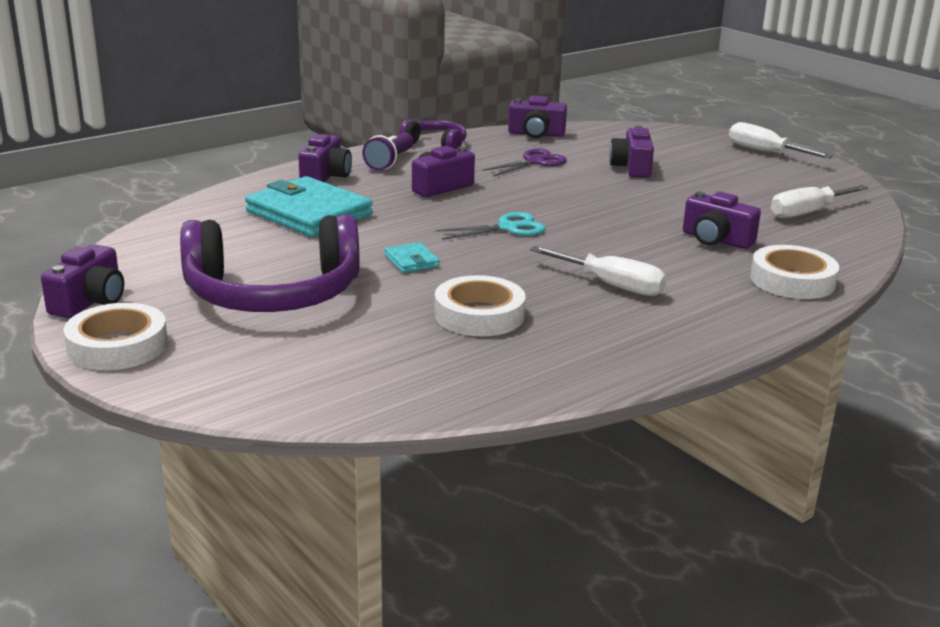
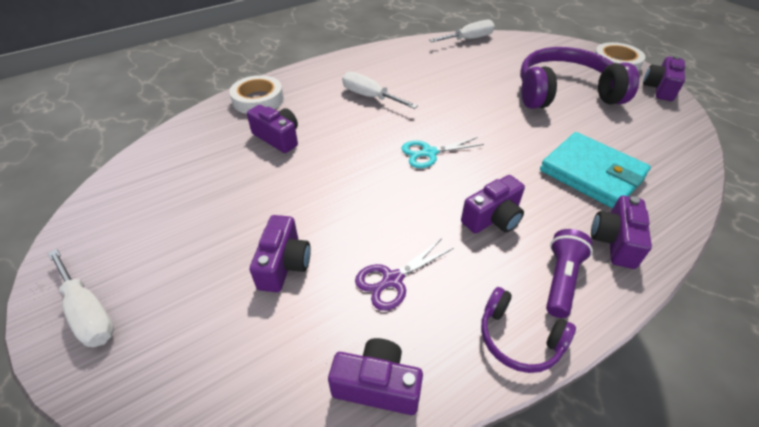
camera: 175 degrees left, 20 degrees up
turquoise wallet [384,242,440,273] -> none
white tape [434,275,526,336] -> none
white screwdriver [771,185,868,218] -> white screwdriver moved to [429,20,495,42]

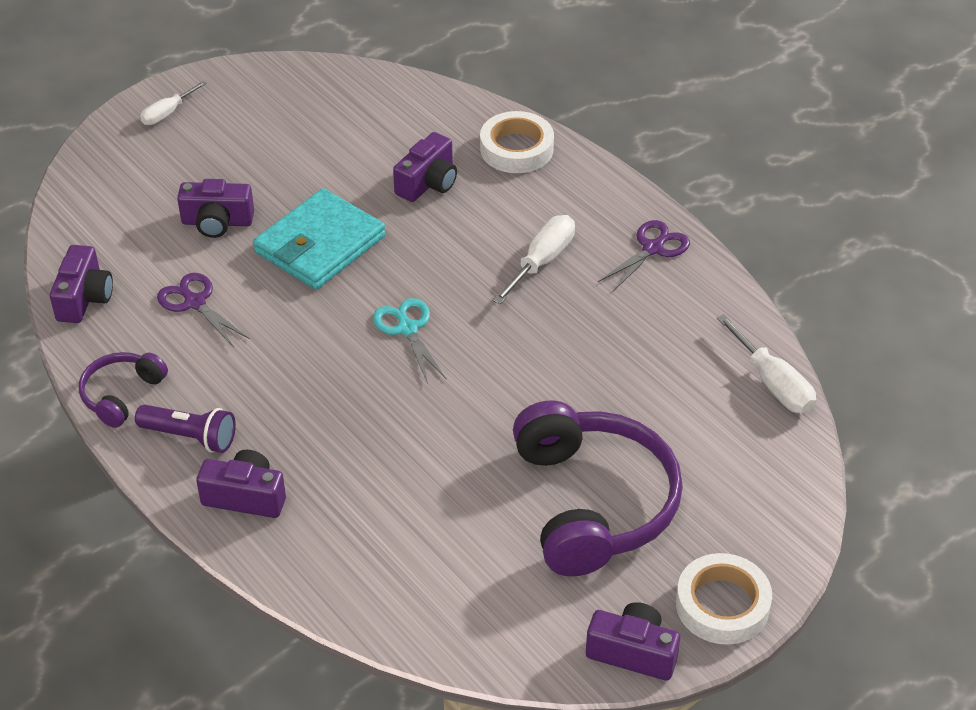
camera: 85 degrees right, 0 degrees up
white screwdriver [48,249,114,347] -> white screwdriver [140,81,207,125], size x0.65
purple camera [461,175,525,234] -> none
turquoise wallet [540,132,651,209] -> turquoise wallet moved to [253,188,386,289]
none -> purple scissors [598,220,690,291]

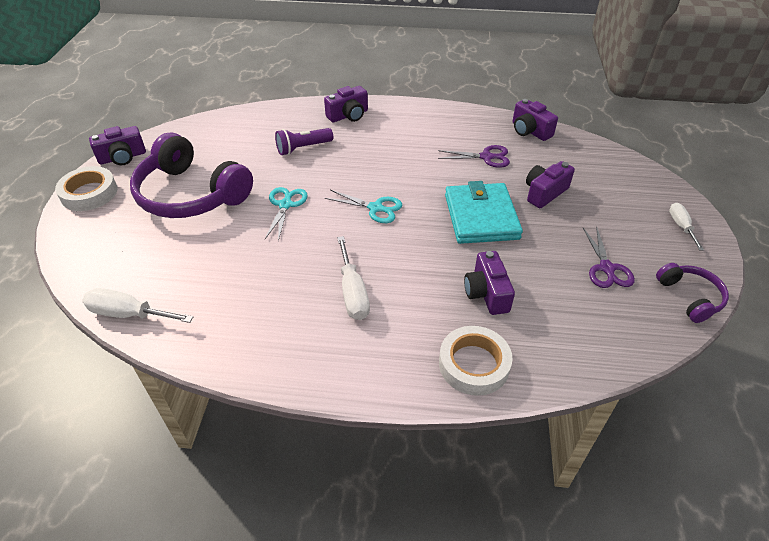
camera: 135 degrees right, 0 degrees up
purple headphones [79,352,168,428] -> purple headphones moved to [656,263,729,323]
purple flashlight [135,405,236,453] -> purple flashlight moved to [275,128,333,155]
purple scissors [598,220,690,291] -> purple scissors moved to [583,226,635,288]
none -> turquoise scissors [265,187,308,241]

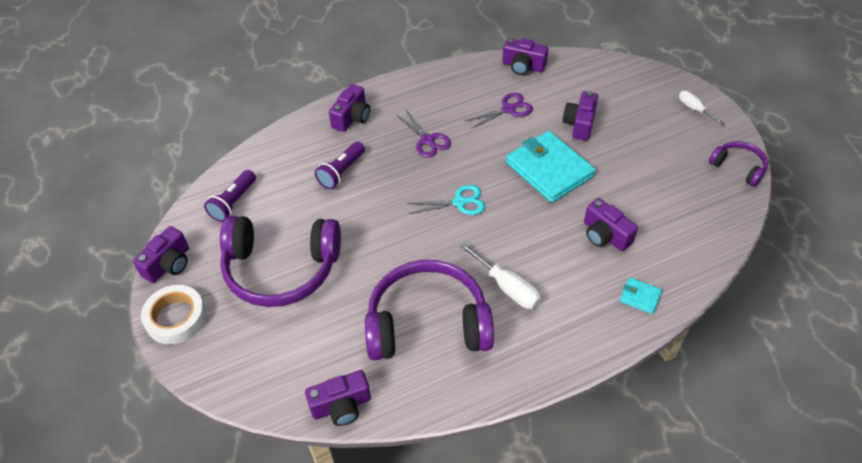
camera: 30 degrees left, 5 degrees up
white screwdriver [82,288,193,323] -> purple camera [305,370,371,426]
turquoise scissors [265,187,308,241] -> none
white tape [439,326,513,396] -> turquoise wallet [620,277,663,314]
purple scissors [583,226,635,288] -> purple scissors moved to [396,109,451,158]
none -> purple flashlight [204,170,256,222]
none -> purple headphones [365,260,494,360]

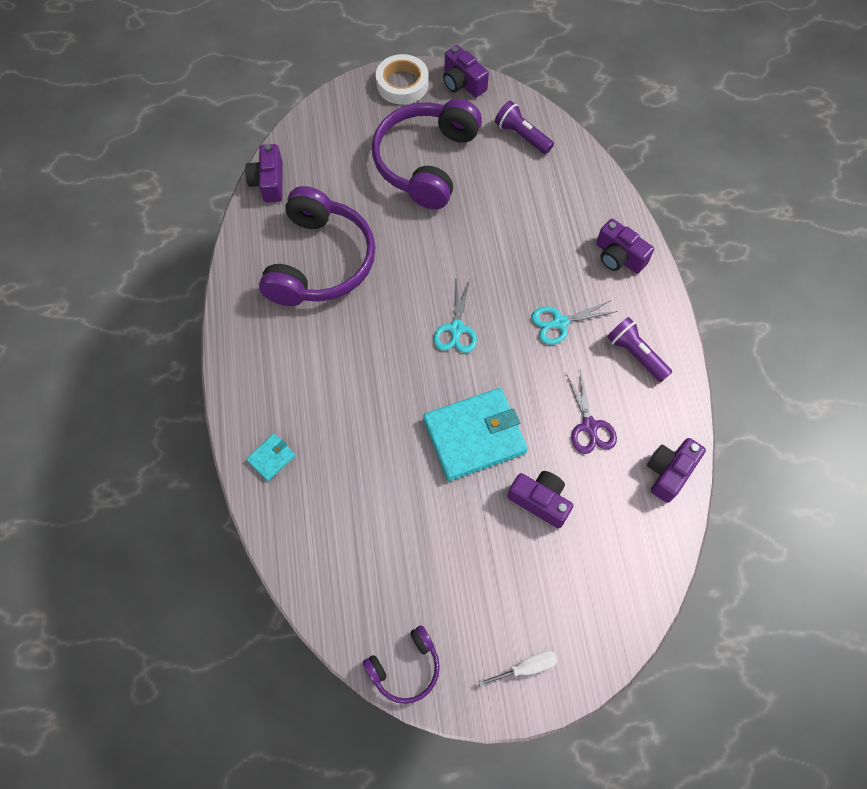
camera: 105 degrees right, 15 degrees up
purple flashlight [315,142,365,189] -> purple flashlight moved to [607,317,672,382]
purple scissors [396,109,451,158] -> turquoise scissors [531,300,618,345]
white screwdriver [459,243,541,309] -> none
purple camera [584,198,638,251] -> none

